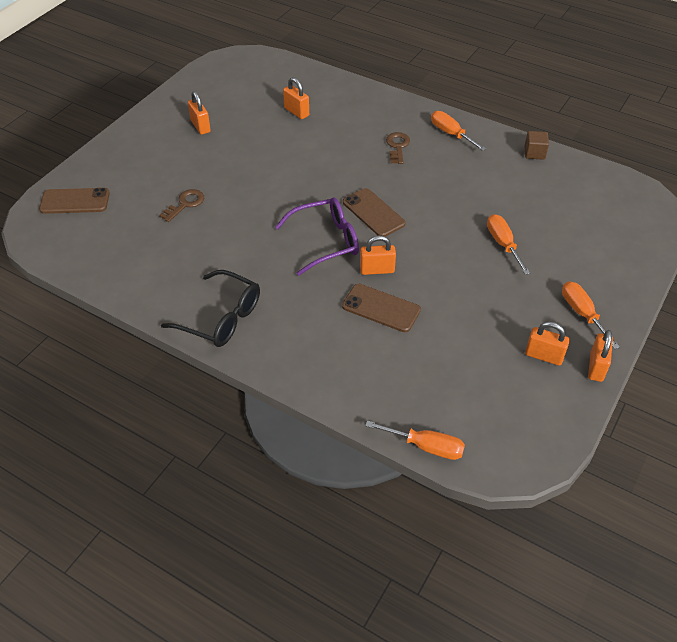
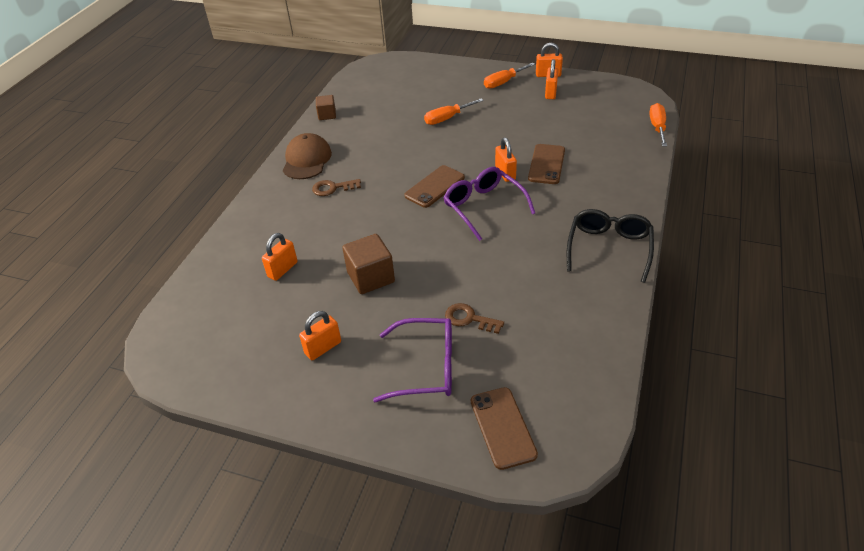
camera: 100 degrees left, 5 degrees down
orange screwdriver [431,111,486,151] -> brown cap [283,133,332,179]
none -> brown cube [342,234,395,294]
none -> purple glasses [373,318,452,402]

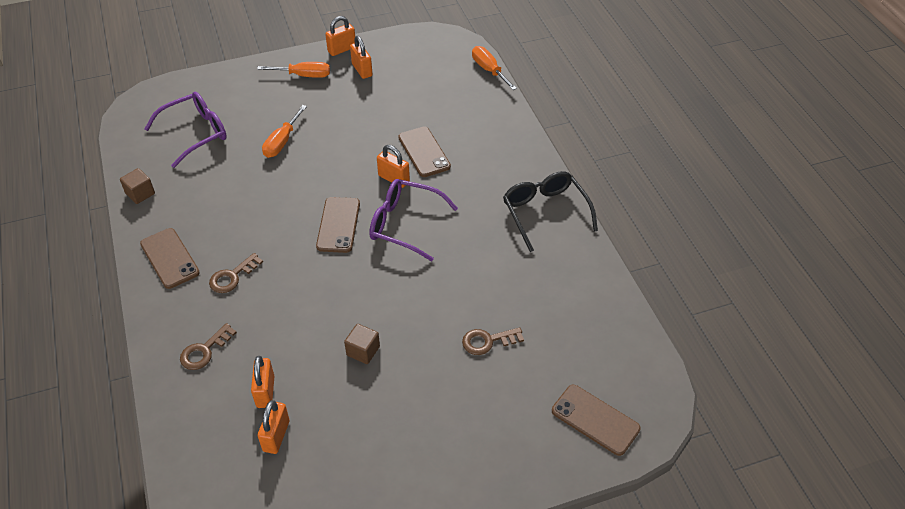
camera: 40 degrees left, 5 degrees up
brown cap [283,133,332,179] -> brown phone [140,228,200,289]
orange padlock [299,311,341,360] -> orange padlock moved to [258,400,290,454]
brown cube [342,234,395,294] -> brown cube [344,324,380,364], size x0.60
purple glasses [373,318,452,402] -> purple glasses moved to [145,91,227,168]
orange screwdriver [484,63,535,89] -> orange screwdriver turned 105 degrees counterclockwise [257,62,330,78]
none -> brown key [180,323,237,370]

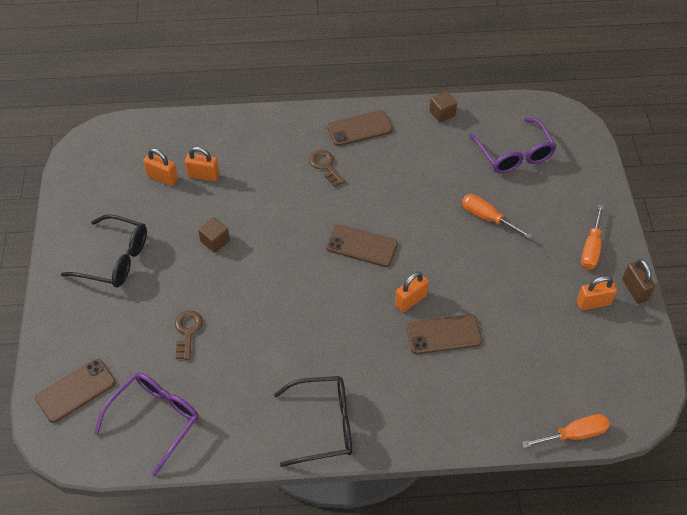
camera: 105 degrees right, 5 degrees up
brown key [180,323,237,370] -> none
orange padlock [325,16,355,56] -> brown padlock [622,259,655,304]
purple glasses [369,179,458,261] -> purple glasses moved to [94,372,199,476]
none -> black glasses [61,214,147,287]

